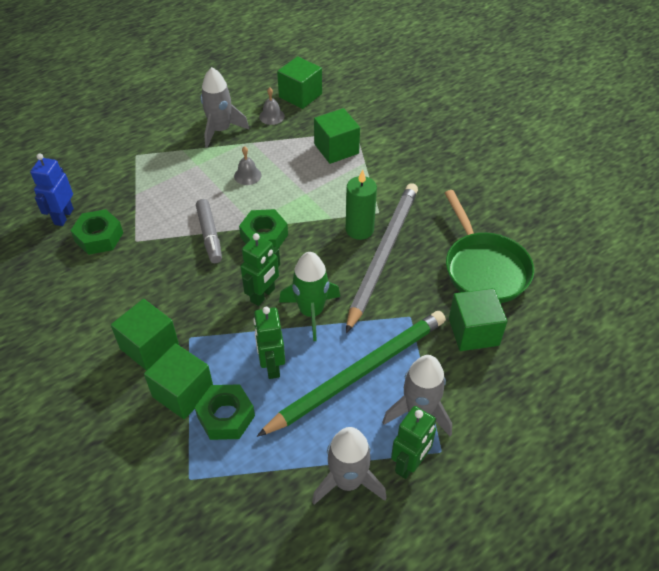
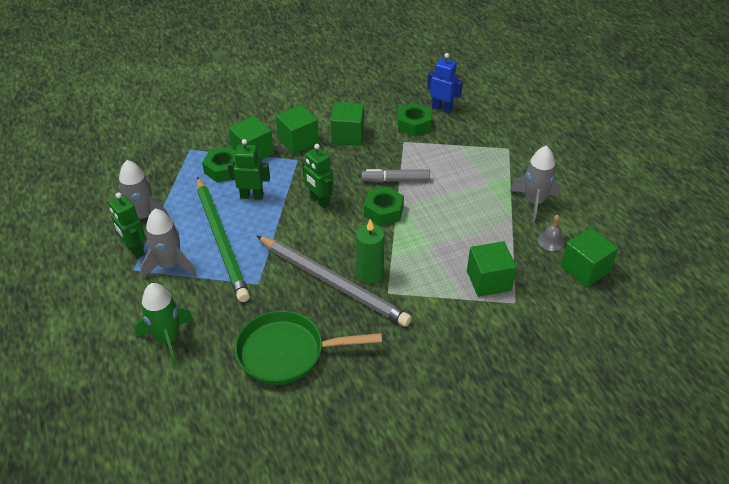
camera: 105 degrees right, 5 degrees down
grey bell [234,146,262,185] -> none
green rocket [279,252,340,341] -> green rocket moved to [135,283,194,365]
green cube [449,288,507,351] -> green cube moved to [331,102,364,146]

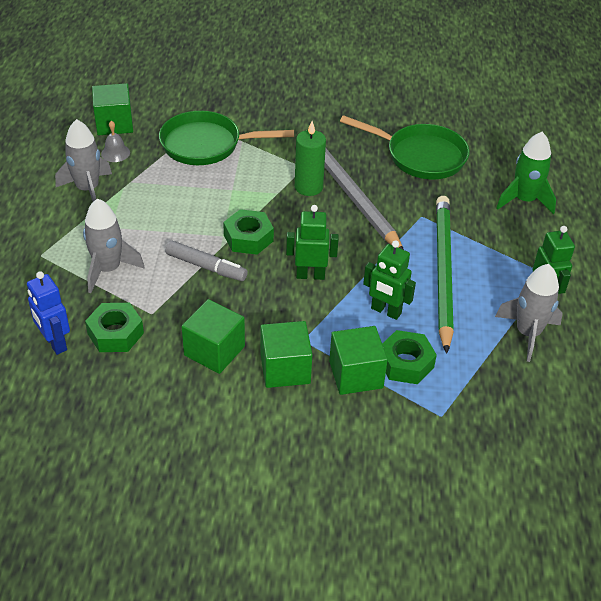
camera: 155 degrees left, 0 degrees up
grey rocket [140,208,196,279] -> grey rocket moved to [83,198,144,293]
green robot [302,144,334,209] -> green robot turned 75 degrees counterclockwise [286,205,339,280]
green cube [467,241,517,297] -> green pan [159,111,294,165]

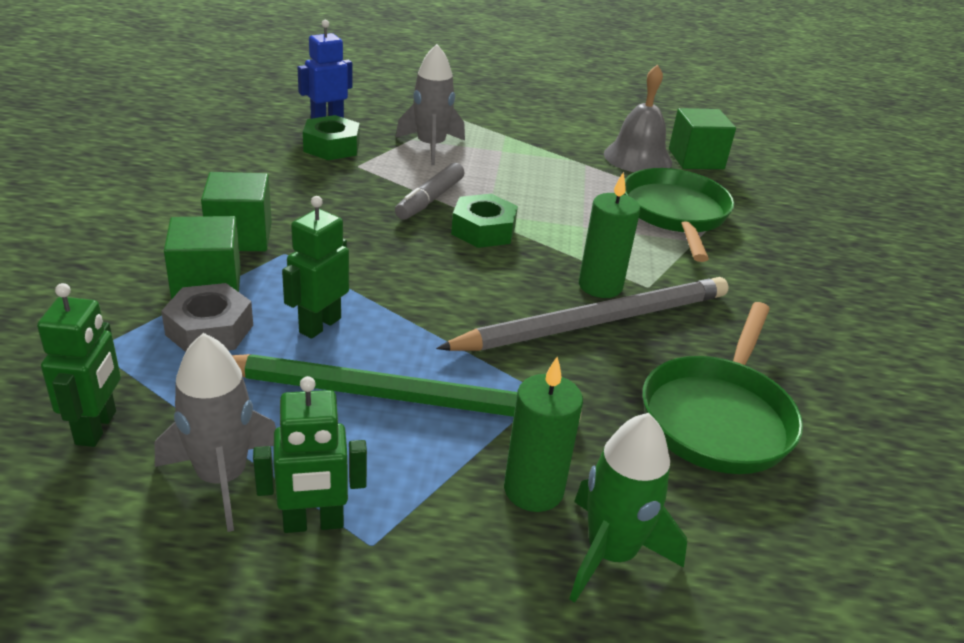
camera: 90 degrees right, 10 degrees down
grey rocket [55,119,112,202] -> none
grey bell [101,121,130,162] -> grey bell [604,64,672,172], size x1.94
green cube [181,299,245,374] -> none
green robot [286,205,339,280] -> green robot moved to [37,283,121,447]
green nut [382,330,437,384] -> grey nut [161,283,253,352]
none -> green candle [504,357,583,512]

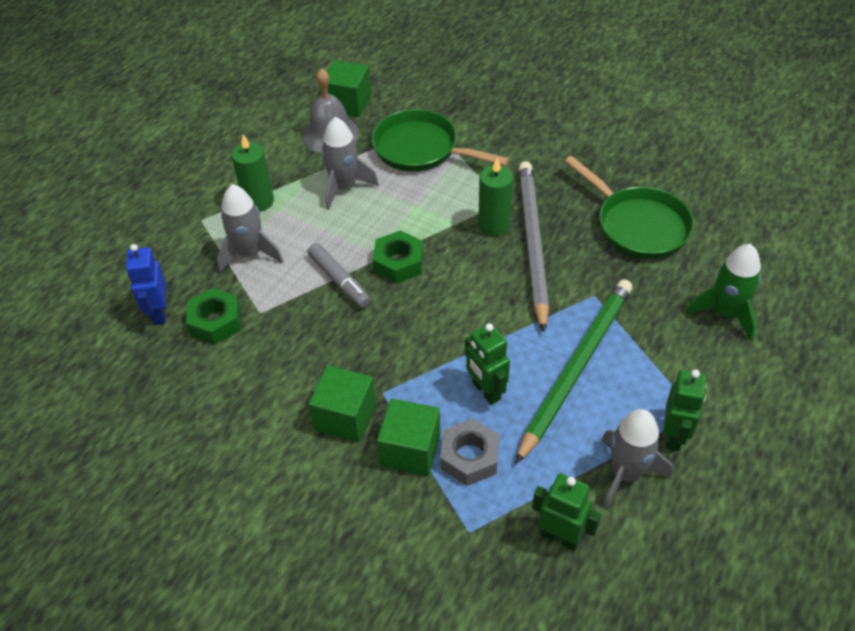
camera: 60 degrees left, 15 degrees up
green candle [504,357,583,512] -> green candle moved to [231,134,274,212]
none -> grey rocket [321,117,379,210]

